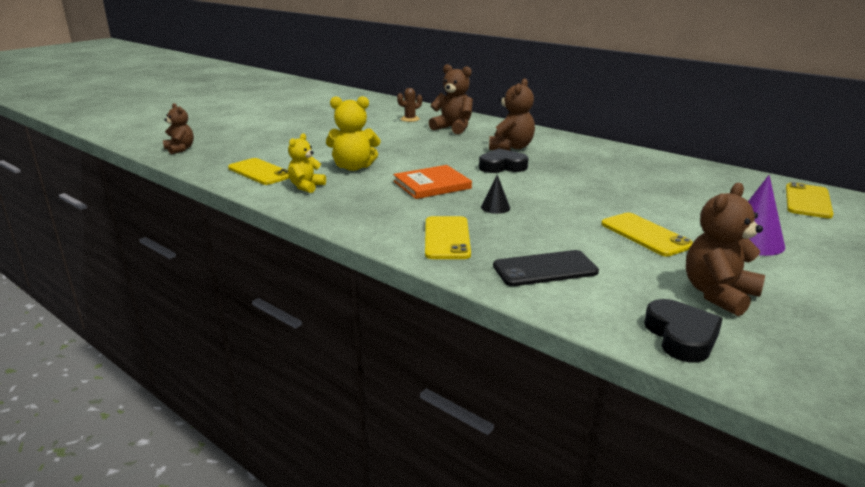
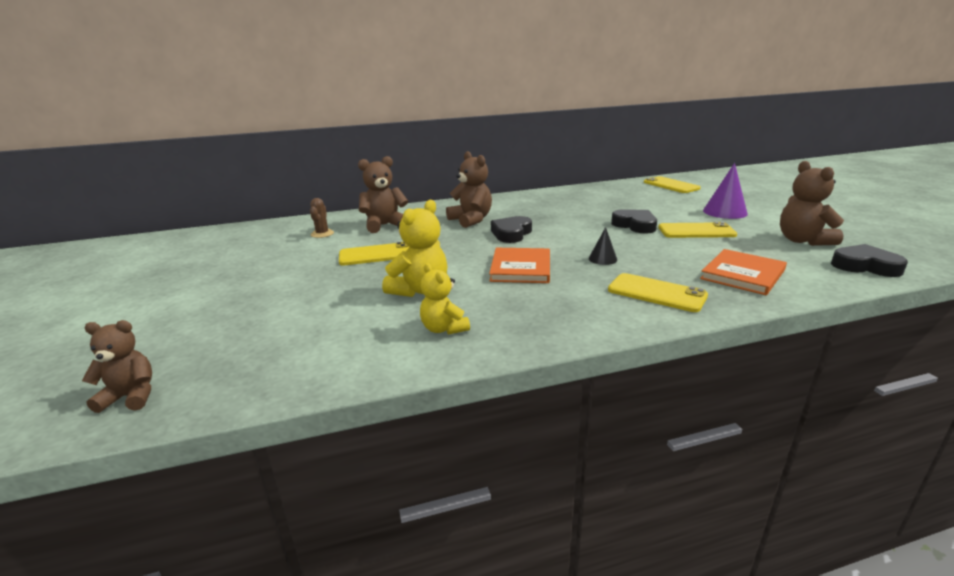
camera: 55 degrees left, 0 degrees up
yellow phone [228,158,289,185] -> yellow phone moved to [339,242,409,266]
black phone [493,250,599,286] -> orange book [700,249,787,295]
none -> black heart [611,209,657,234]

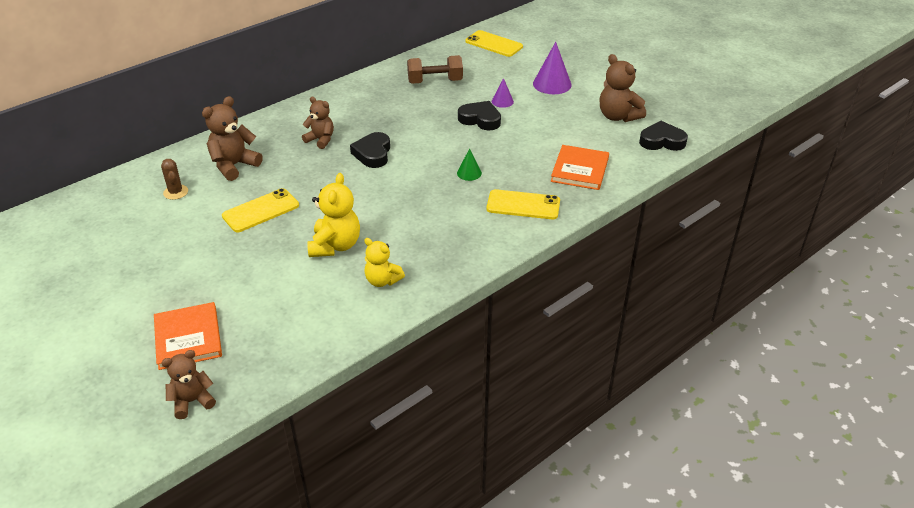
camera: 25 degrees left, 15 degrees up
brown teddy bear [446,151,492,228] -> brown teddy bear [302,97,334,149], size x0.66
orange book [489,248,550,283] -> orange book moved to [154,302,222,370]
black cone [589,227,617,265] -> green cone [457,148,482,181]
yellow phone [658,222,737,238] -> none
none -> brown dumbbell [407,55,463,84]
none -> purple cone [492,78,514,108]

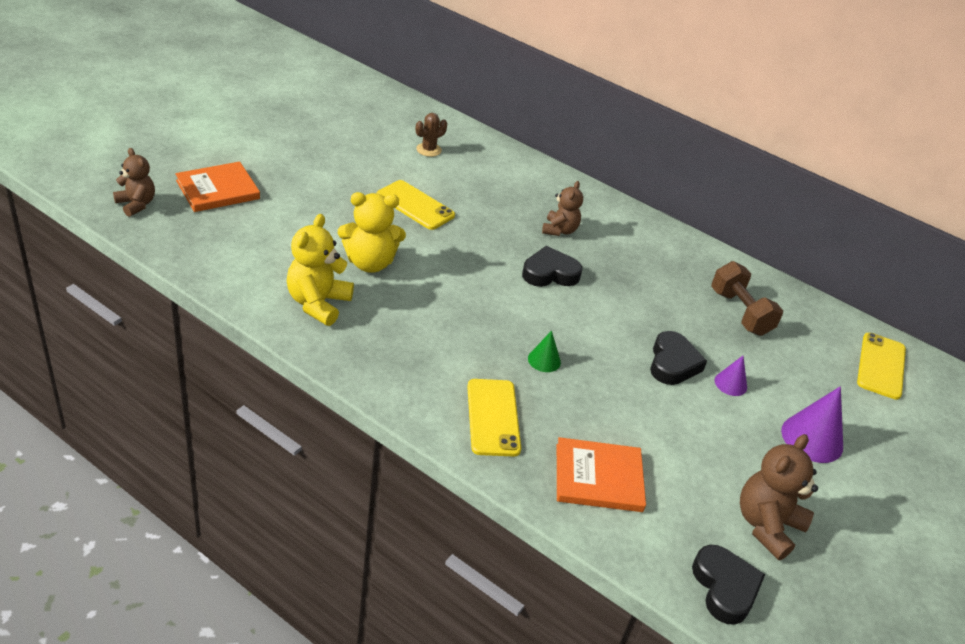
camera: 70 degrees right, 0 degrees up
brown teddy bear [202,96,263,181] -> none
yellow teddy bear [364,238,405,287] -> yellow teddy bear [287,214,354,326], size x1.51

